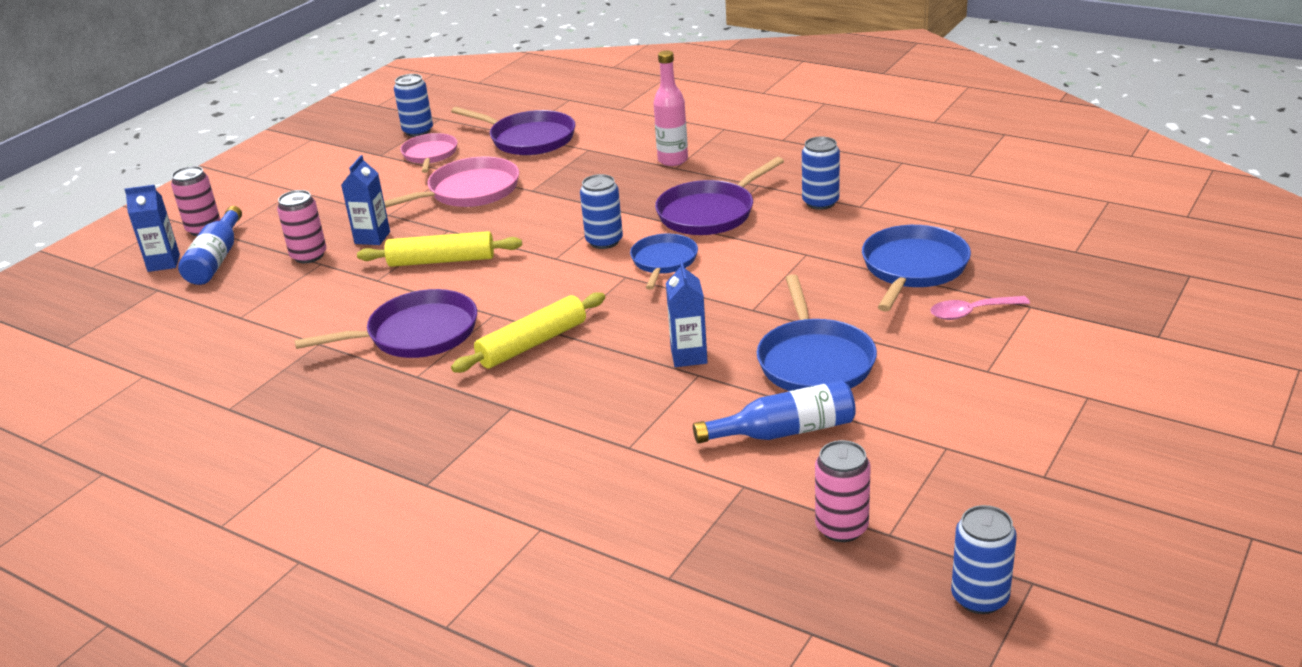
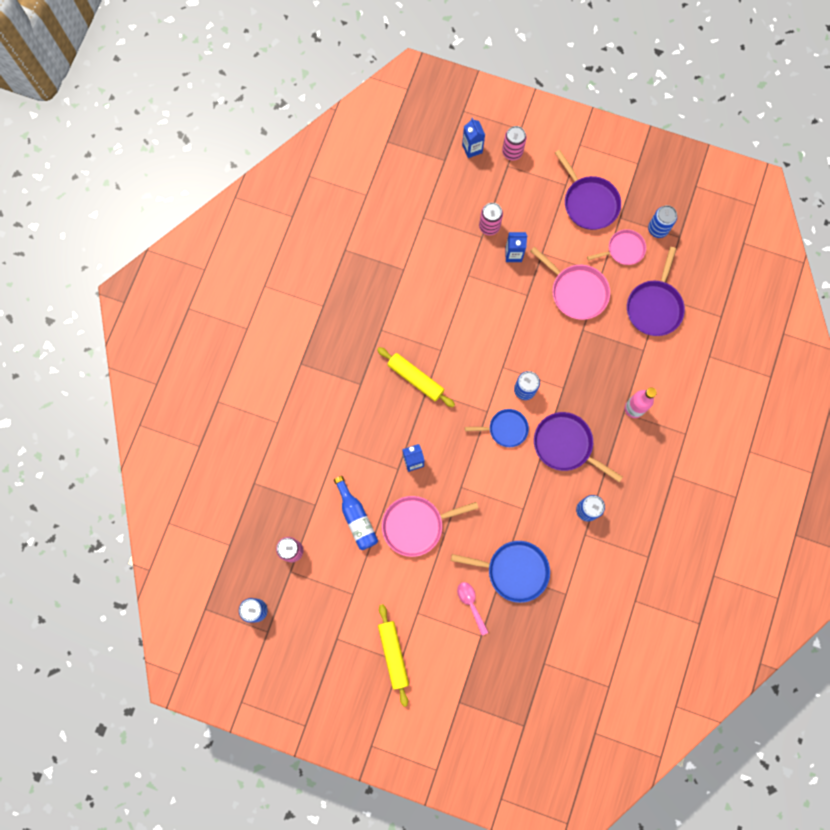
camera: 75 degrees right, 45 degrees up
blue bottle [178,206,242,285] -> none
purple pan [294,289,477,358] -> purple pan moved to [555,149,621,230]
yellow rolling pin [357,231,522,267] -> yellow rolling pin moved to [378,604,409,707]
blue pan [756,274,877,391] -> pink pan [382,496,478,557]

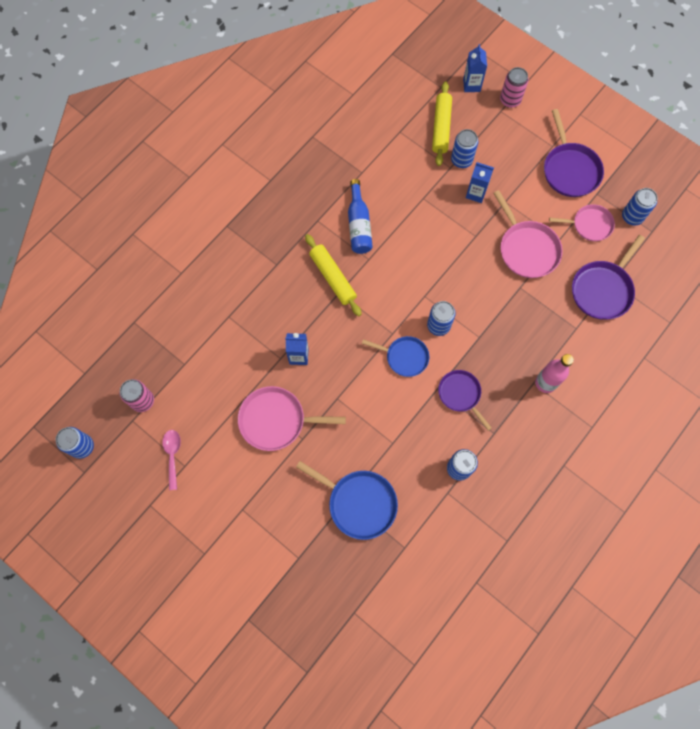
camera: 20 degrees right, 5 degrees down
blue bottle [334,476,378,550] -> blue bottle moved to [348,179,373,254]
yellow rolling pin [378,604,409,707] -> yellow rolling pin moved to [432,82,452,166]
pink spoon [457,582,488,636] -> pink spoon moved to [162,430,181,490]
pink can [479,203,503,235] -> blue can [451,129,478,168]
purple pan [534,412,623,482] -> purple pan [438,370,492,431], size x0.66

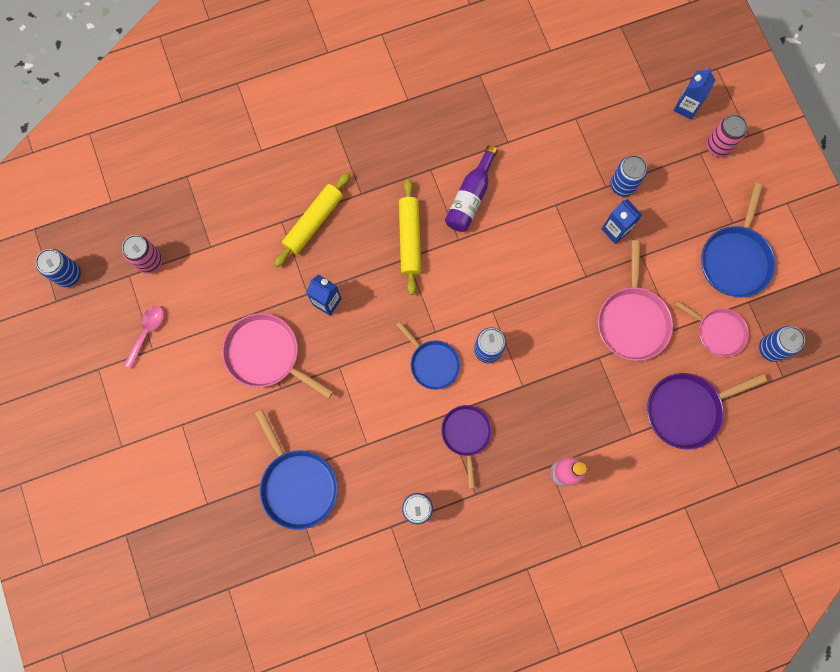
camera: 30 degrees right, 5 degrees up
blue bottle [348,179,373,254] -> purple bottle [445,145,498,232]
yellow rolling pin [432,82,452,166] -> yellow rolling pin moved to [274,172,350,267]
purple pan [544,109,604,197] -> blue pan [701,183,776,297]

